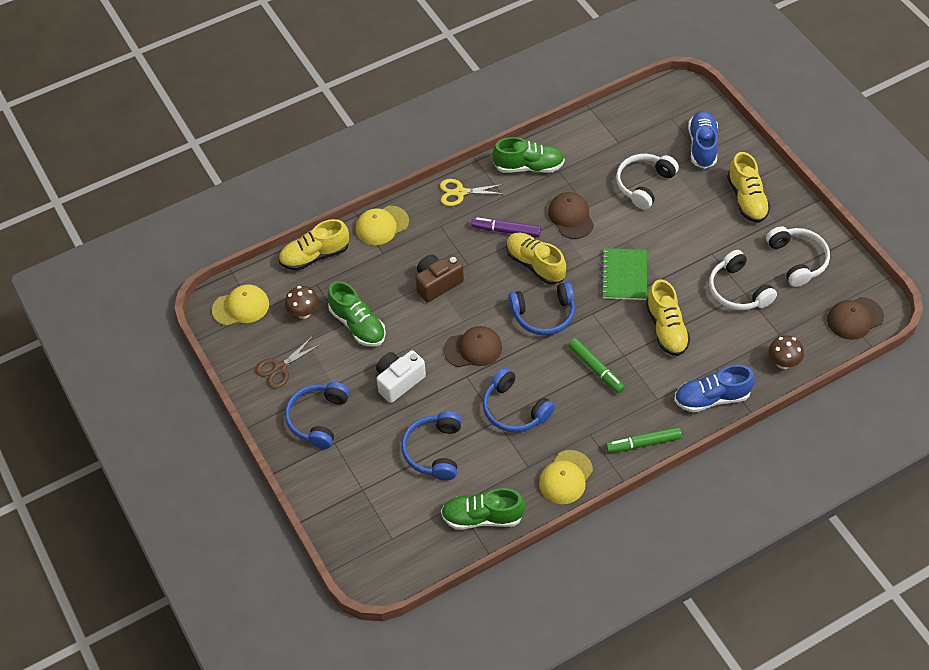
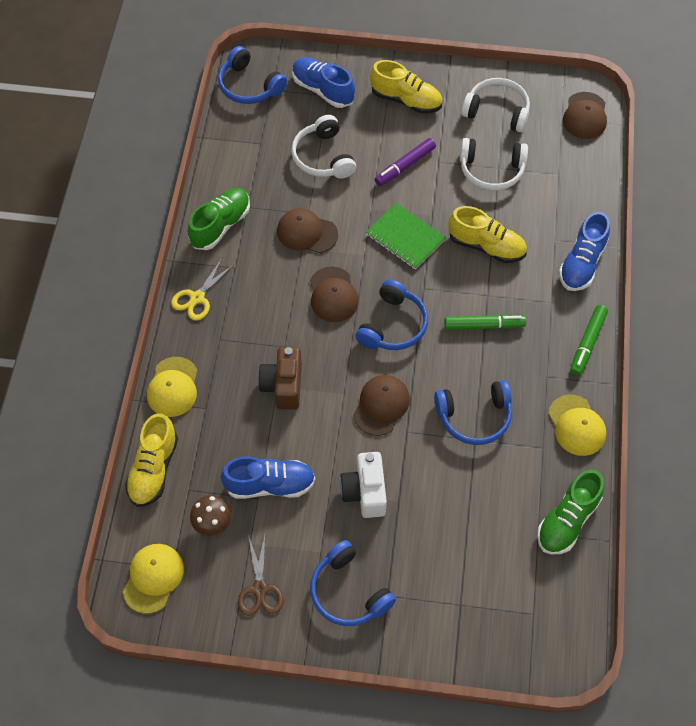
camera: 55 degrees left, 5 degrees up
green shoe [327,281,386,347] -> blue shoe [221,457,315,499]
blue headphones [402,411,462,481] -> blue headphones moved to [218,46,287,104]
purple marker [471,217,541,237] -> purple marker moved to [374,138,436,186]
yellow shoe [506,233,566,285] -> brown cap [310,267,359,322]
brown mushroom [768,335,804,369] -> none

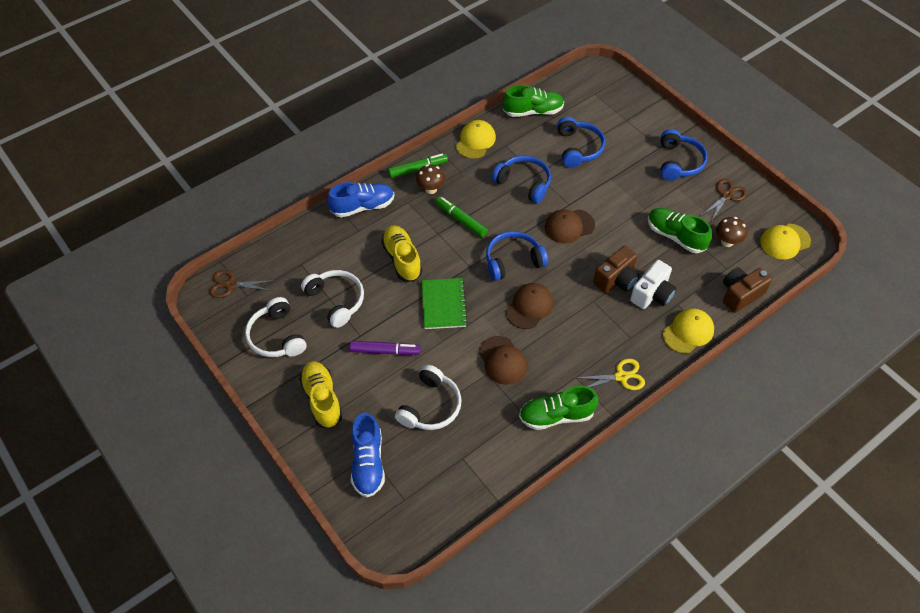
camera: 135 degrees left, 5 degrees down
yellow shoe [125,413,178,507] -> brown camera [723,267,772,313]
blue headphones [218,46,287,104] -> blue headphones moved to [557,117,605,168]
blue shoe [221,457,315,499] -> green shoe [648,208,712,253]
white camera [340,452,387,518] -> white camera moved to [630,260,676,309]
brown cap [563,92,607,139] -> brown scissors [209,270,275,298]
none -> brown mushroom [416,164,445,194]

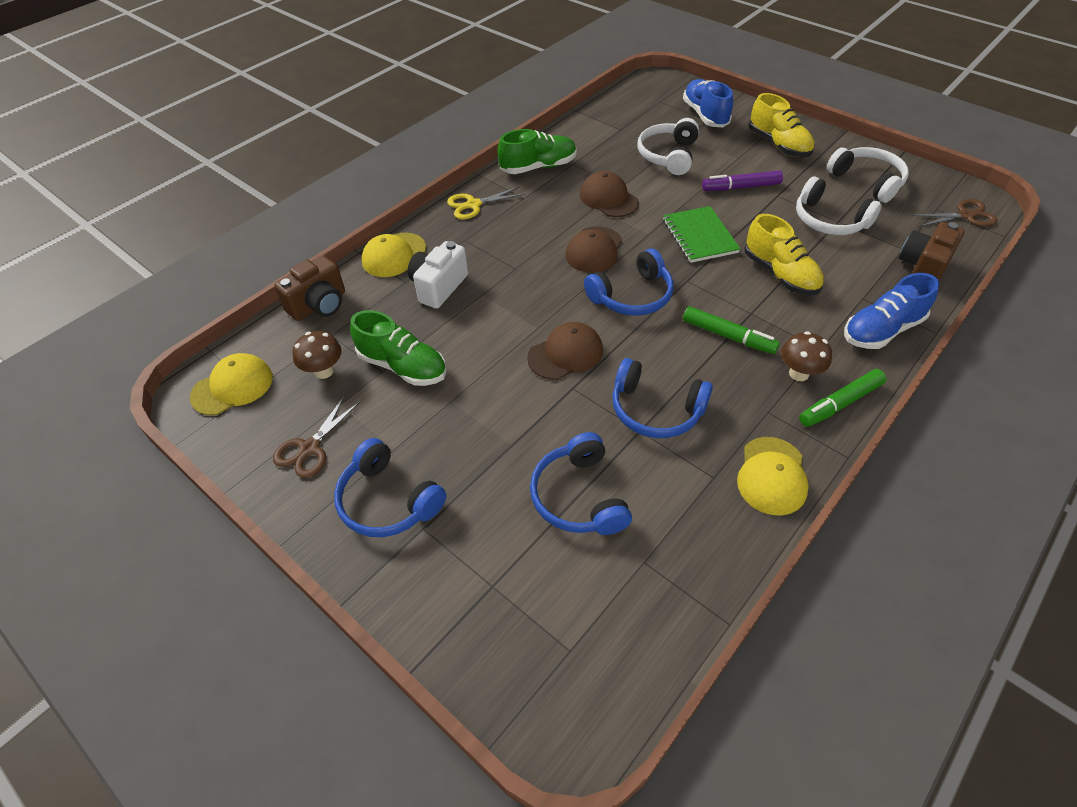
camera: 170 degrees right, 5 degrees down
green shoe [503,85,564,117] -> none
brown camera [594,246,640,293] -> brown camera moved to [899,222,965,281]
blue headphones [661,129,708,181] -> blue headphones turned 45 degrees counterclockwise [334,438,446,537]

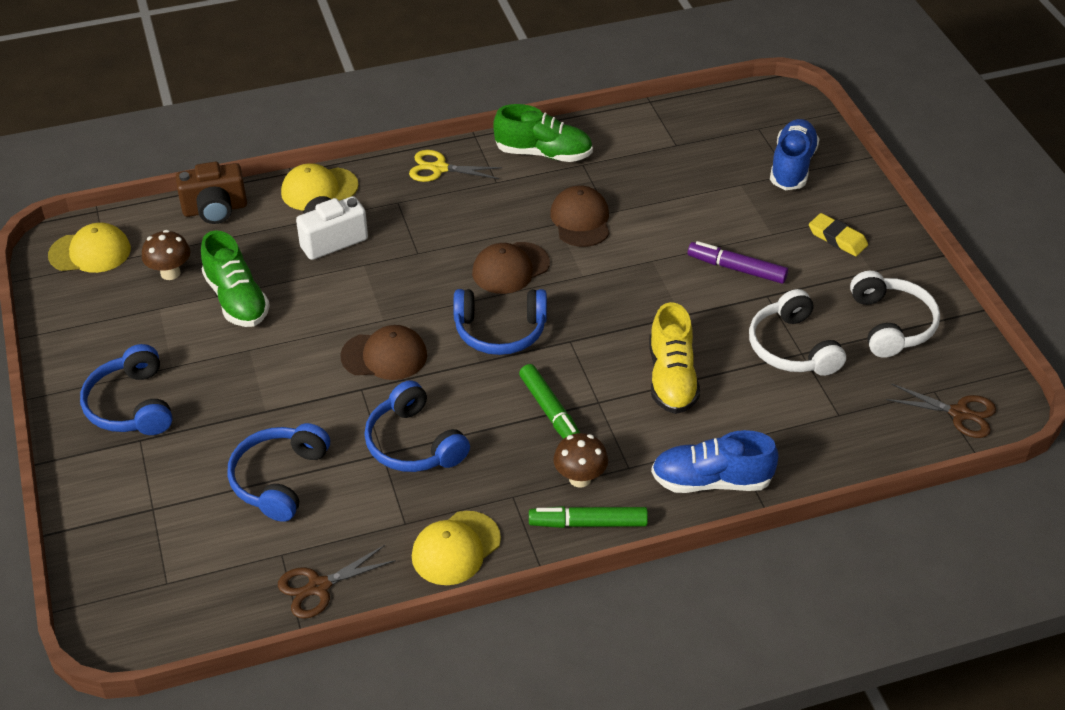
camera: 30 degrees right, 5 degrees down
brown scissors [273,395,361,478] -> brown scissors moved to [278,545,396,619]
white headphones [637,118,699,175] -> none
green notebook [663,206,741,263] -> none
yellow shoe [749,93,815,157] -> yellow eraser [809,213,868,256]
brown camera [899,222,965,281] -> none

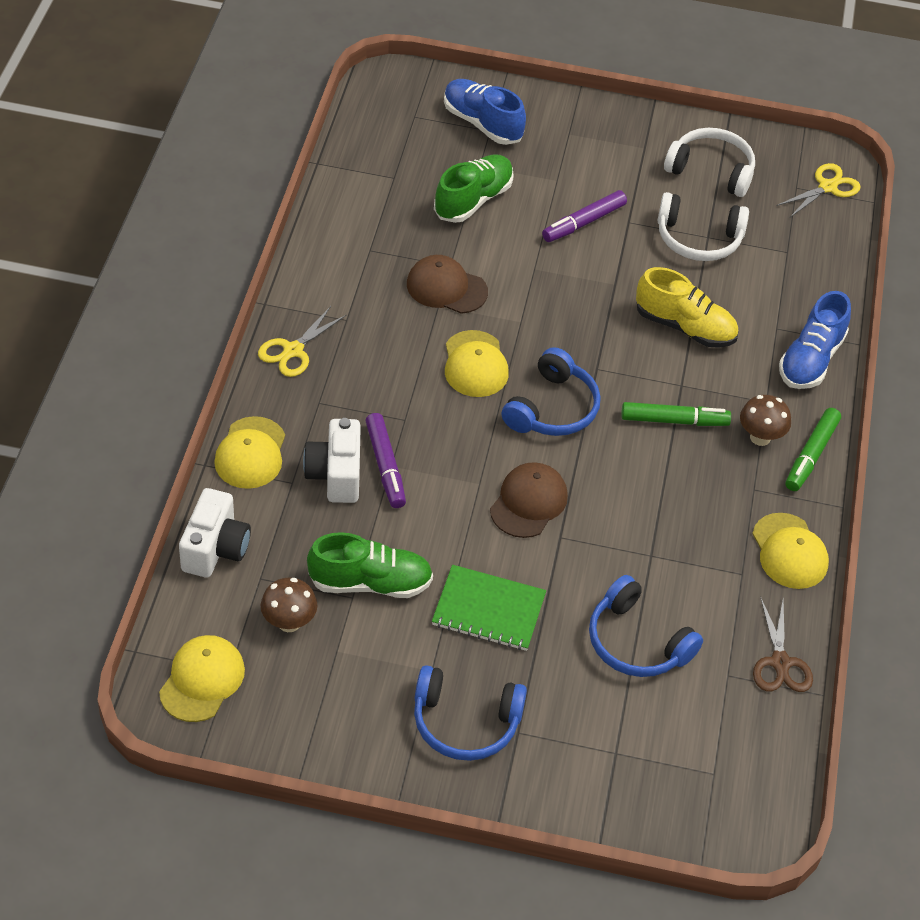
camera: 65 degrees left, 5 degrees up
brown camera [175,162,247,224] -> white camera [179,488,251,578]
blue headphones [364,380,470,472] -> none
brown cap [472,242,550,294] -> yellow cap [445,330,509,397]
green shoe [493,104,593,162] -> green shoe moved to [434,154,514,223]
yellow eraser [809,213,868,256] -> none
brown scissors [886,383,996,438] -> yellow scissors [777,163,861,217]
none -> purple marker [365,413,406,508]
none -> green notebook [432,565,546,651]

